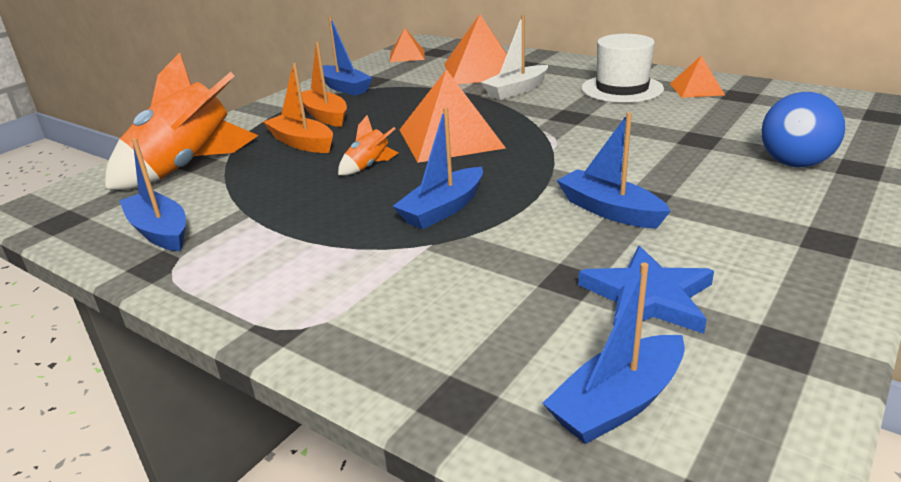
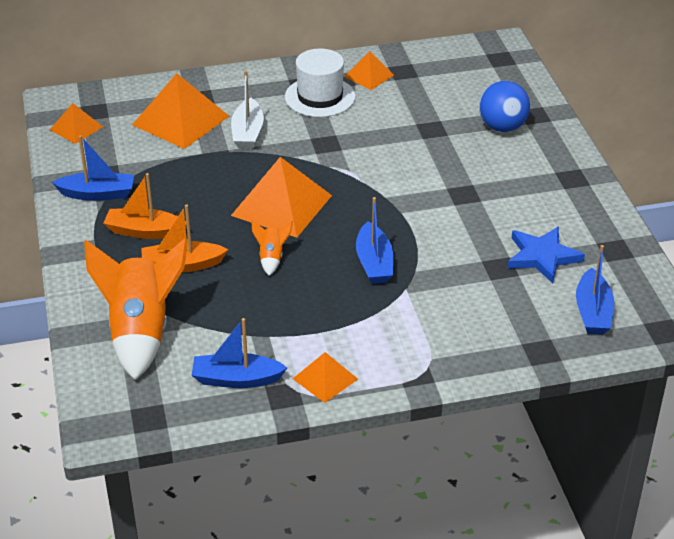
camera: 50 degrees left, 10 degrees up
blue boat [557,112,671,228] -> none
none -> orange pyramid [293,352,358,403]

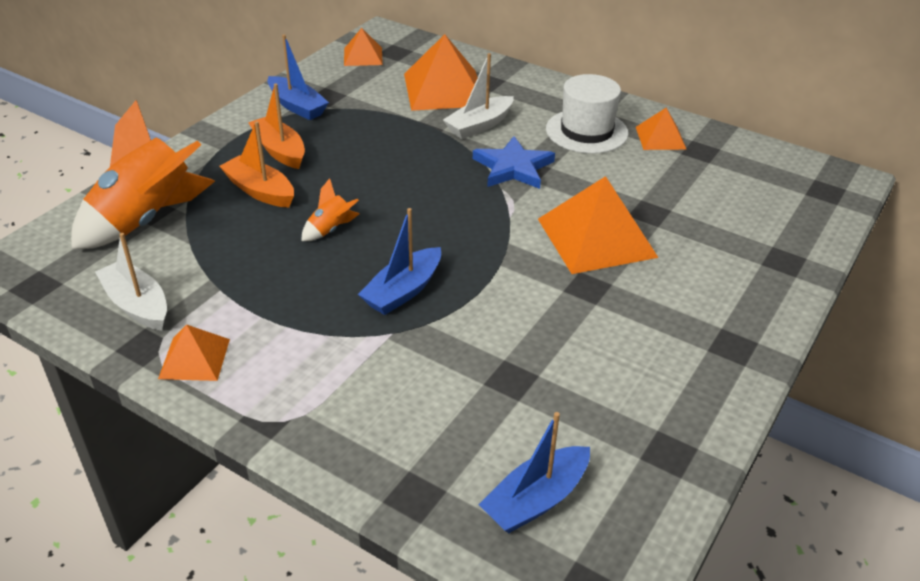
camera: 45 degrees right, 0 degrees up
blue boat [192,318,287,388] -> white boat [95,233,167,331]
orange pyramid [231,157,332,237] -> orange pyramid moved to [538,176,659,274]
blue ball [479,81,530,132] -> none
blue star [507,227,585,284] -> blue star moved to [473,136,555,189]

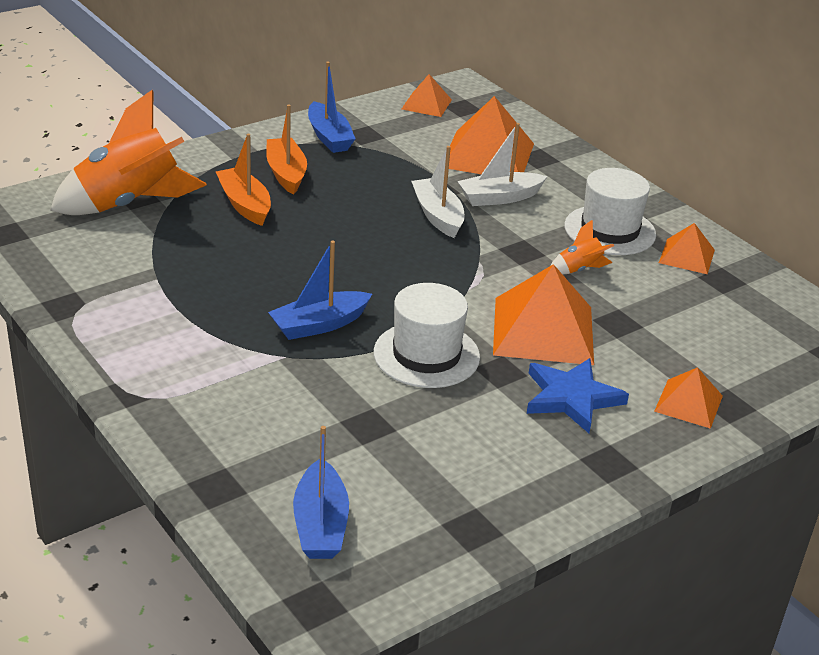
camera: 20 degrees right, 5 degrees down
white boat [95,233,167,331] -> white boat moved to [411,146,464,238]
orange pyramid [158,324,230,381] -> orange pyramid moved to [654,367,723,429]
orange rocket [301,178,359,241] -> orange rocket moved to [550,220,614,274]
blue star [473,136,555,189] -> blue star moved to [527,358,629,433]
blue boat [478,412,590,534] -> blue boat turned 75 degrees counterclockwise [293,426,349,559]
none -> white hat [374,283,480,388]

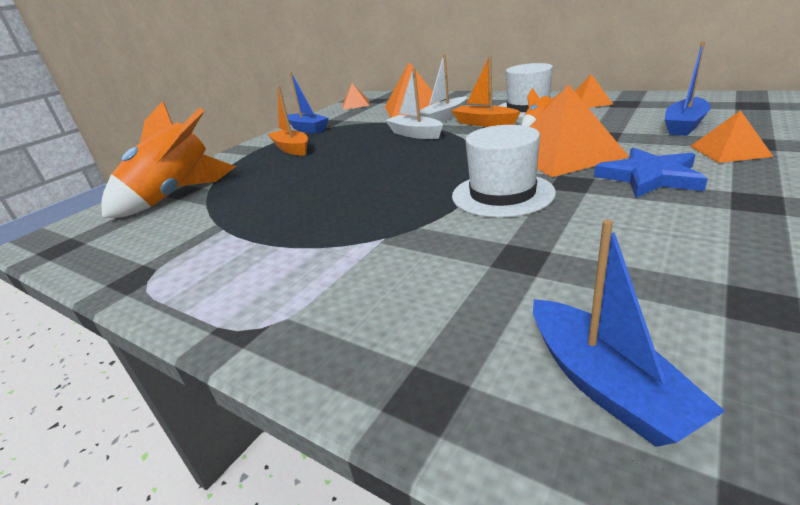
camera: 15 degrees left, 5 degrees down
orange boat [216,134,271,226] -> orange boat moved to [452,56,520,127]
blue boat [268,241,372,340] -> blue boat moved to [665,41,711,136]

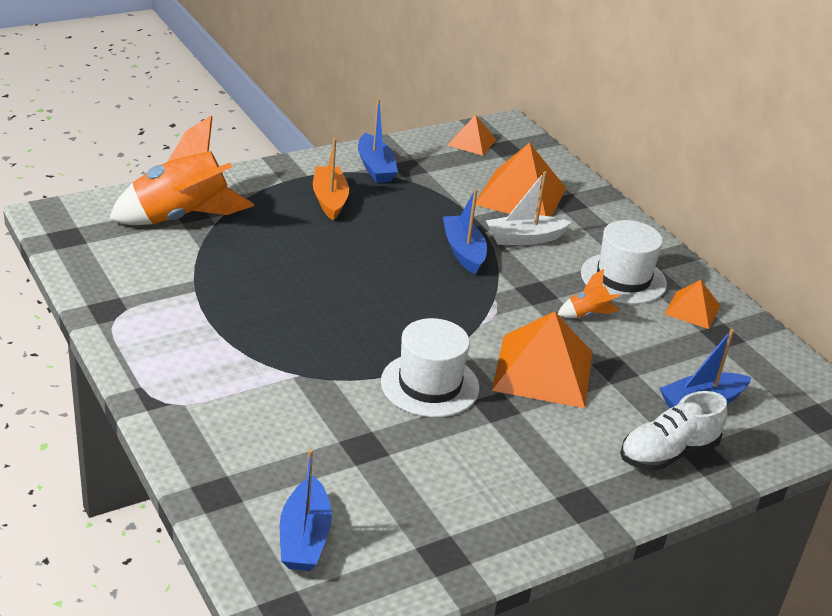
camera: 20 degrees right, 5 degrees up
white boat [385,68,443,139] -> blue boat [443,189,487,274]
orange boat [452,56,520,127] -> none
blue star [594,148,708,198] -> none
orange pyramid [690,110,774,163] -> white shoe [620,391,727,471]

